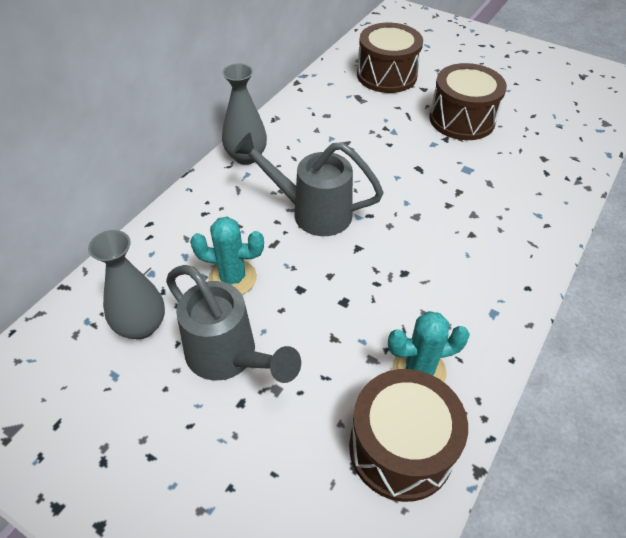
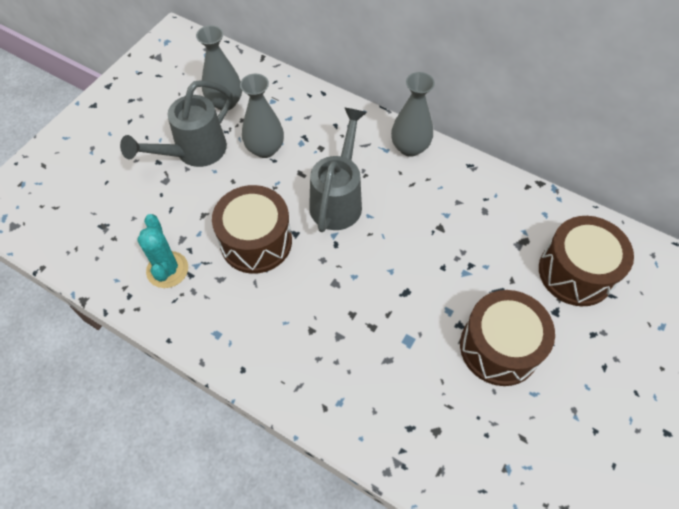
camera: 90 degrees right, 10 degrees up
turquoise cactus [190,217,264,295] -> grey vase [240,74,284,158]
brown drum [349,369,468,502] -> brown drum moved to [212,185,292,274]

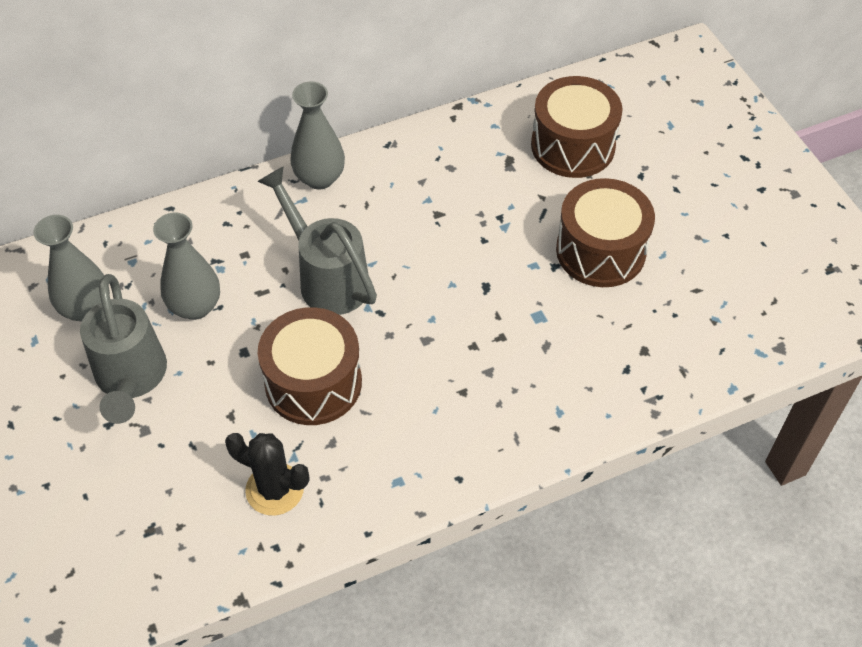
camera: 55 degrees left, 5 degrees down
turquoise cactus [137,214,188,288] -> black cactus [225,433,309,515]

